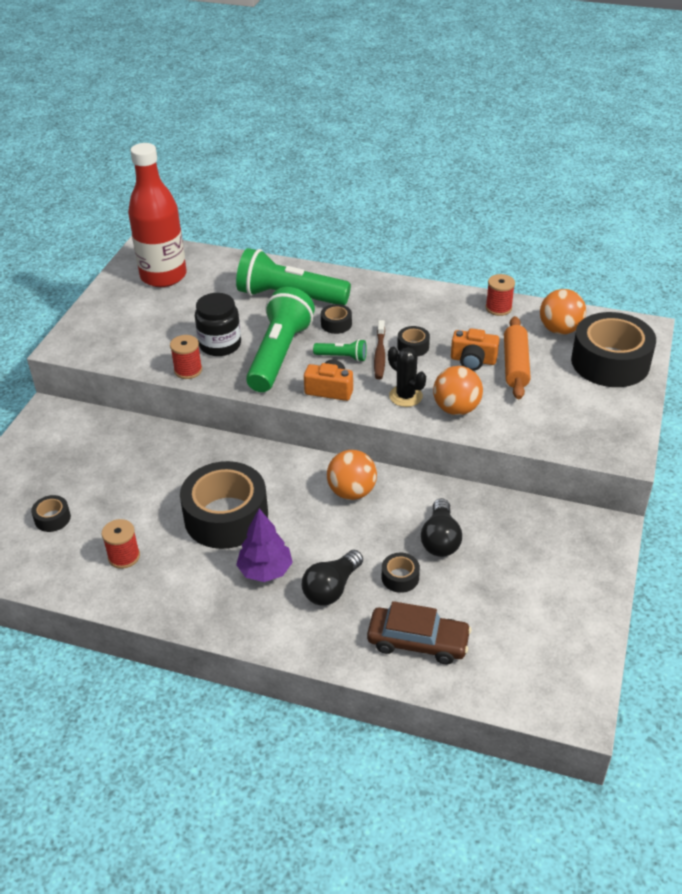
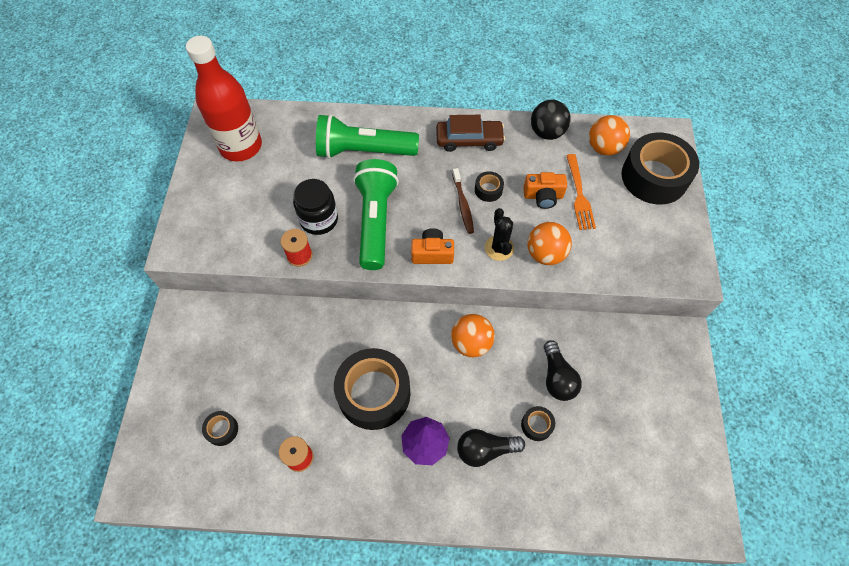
camera: 15 degrees left, 20 degrees up
black light bulb [302,550,363,606] -> black light bulb turned 60 degrees clockwise [457,429,525,467]
green flashlight [313,339,367,362] -> none
black tape [321,304,352,334] -> none
brown car [367,601,471,664] -> brown car moved to [436,115,505,152]
black cactus [388,347,426,407] -> black cactus turned 45 degrees clockwise [485,208,514,261]
red spool [486,274,515,316] -> black ball [531,100,570,140]
orange rolling pin [504,316,531,399] -> orange fork [566,154,596,230]

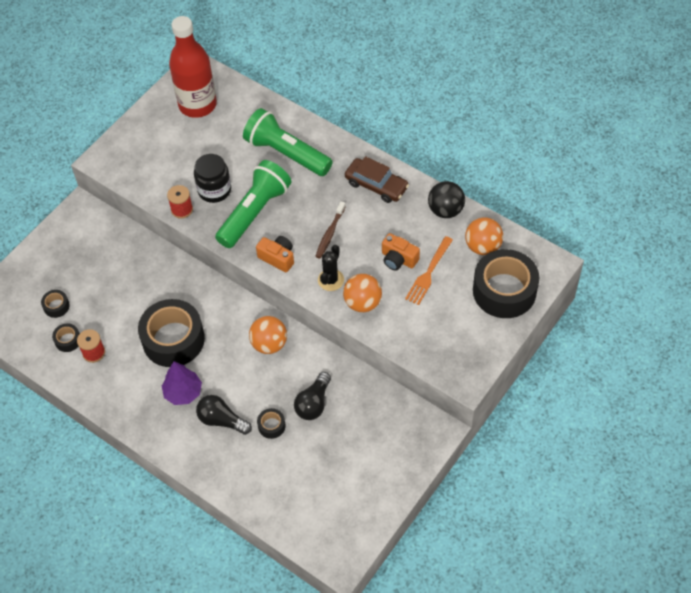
camera: 35 degrees right, 5 degrees down
black tape [475,171,504,202] -> black tape moved to [52,324,80,352]

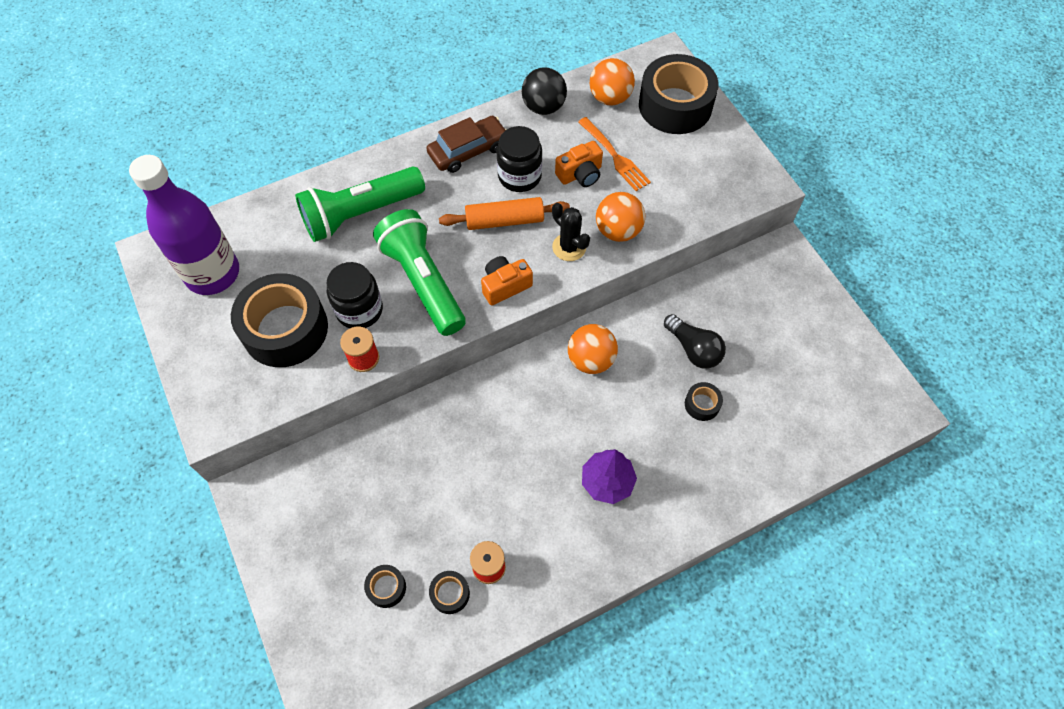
camera: 65 degrees left, 5 degrees up
black tape [138,299,205,367] -> black tape moved to [231,273,328,367]
red bottle [169,16,217,118] -> purple bottle [129,155,239,295]
black light bulb [196,395,252,435] -> none
brown toothbrush [315,201,346,258] -> orange rolling pin [439,197,570,230]
none -> black jar [497,126,542,192]

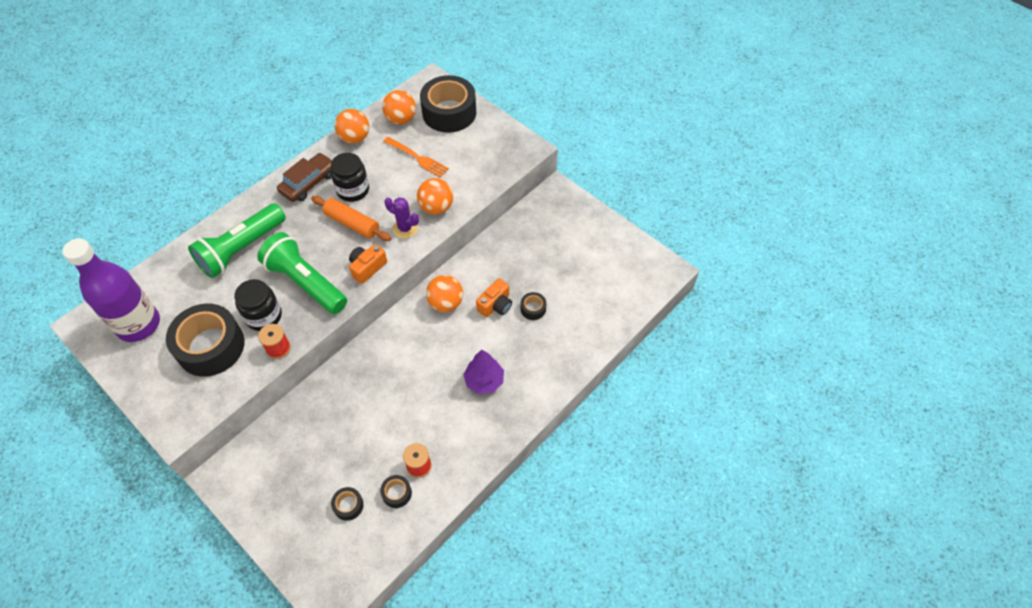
camera: 20 degrees left, 5 degrees down
orange rolling pin [439,197,570,230] -> orange rolling pin turned 60 degrees clockwise [311,196,391,241]
black ball [522,67,567,115] -> orange ball [335,109,369,144]
black cactus [552,203,590,261] -> purple cactus [384,197,419,239]
orange camera [555,141,603,187] -> orange camera moved to [476,278,512,317]
black light bulb [664,314,726,369] -> none

